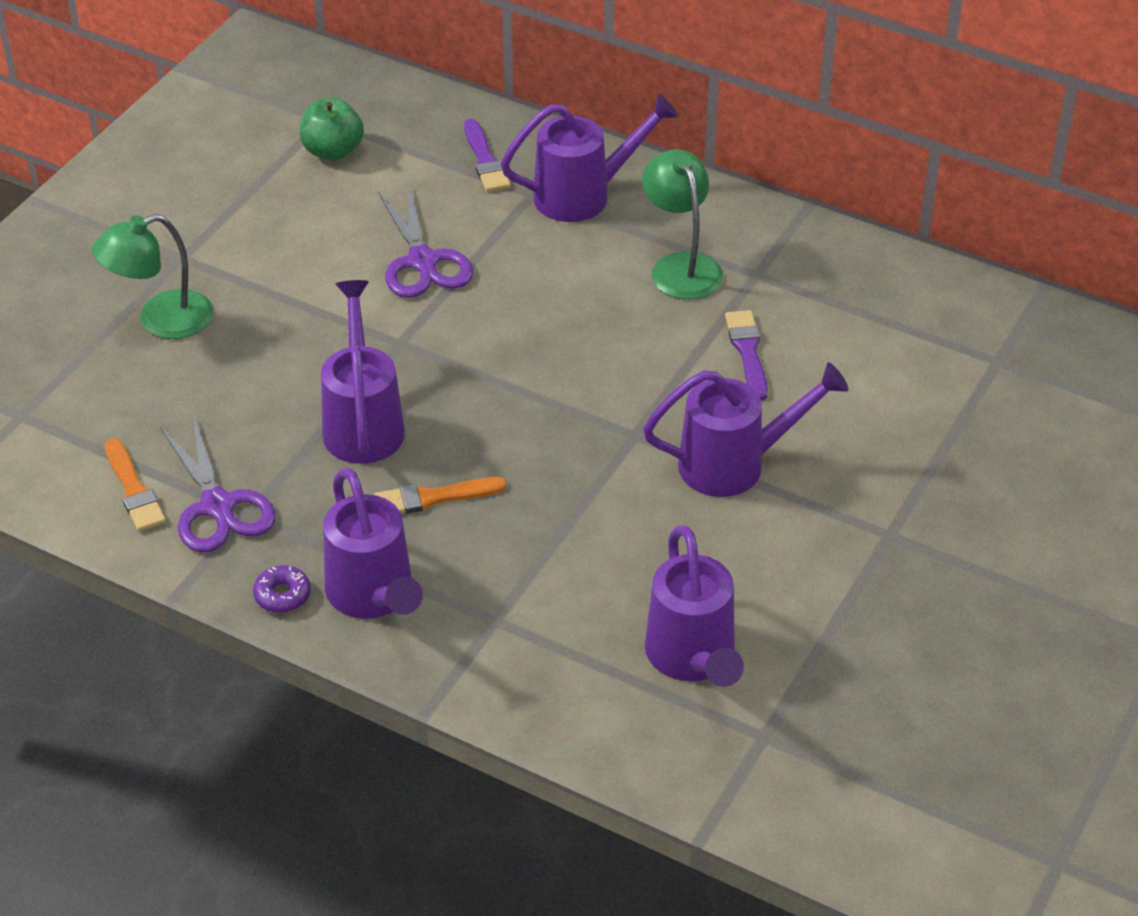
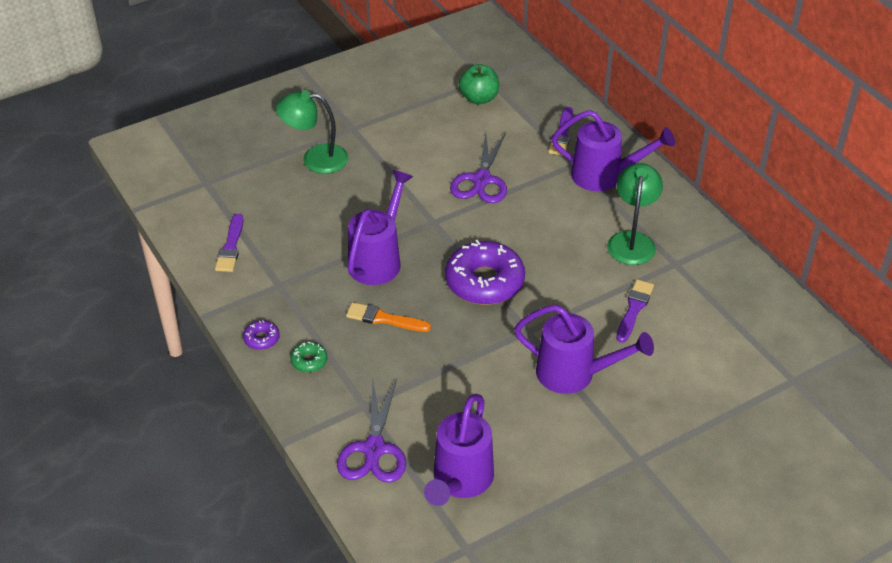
camera: 30 degrees right, 0 degrees up
orange brush [105,438,166,532] -> purple brush [215,214,243,272]
purple scissors [160,415,276,552] -> purple scissors moved to [337,379,406,483]
purple watering can [323,468,423,619] -> green donut [291,342,327,373]
none -> purple donut [445,240,525,305]

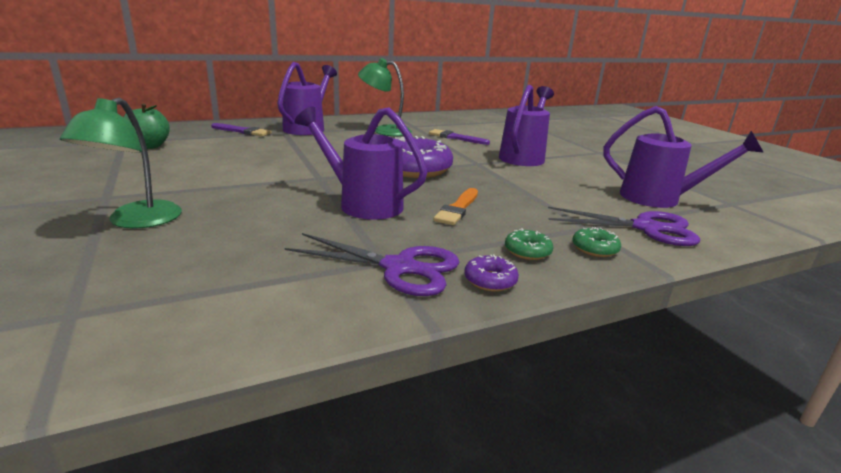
camera: 85 degrees left, 20 degrees down
purple brush [215,214,243,272] -> none
purple scissors [450,133,507,203] -> purple scissors moved to [285,233,460,296]
none -> green donut [572,227,621,257]

